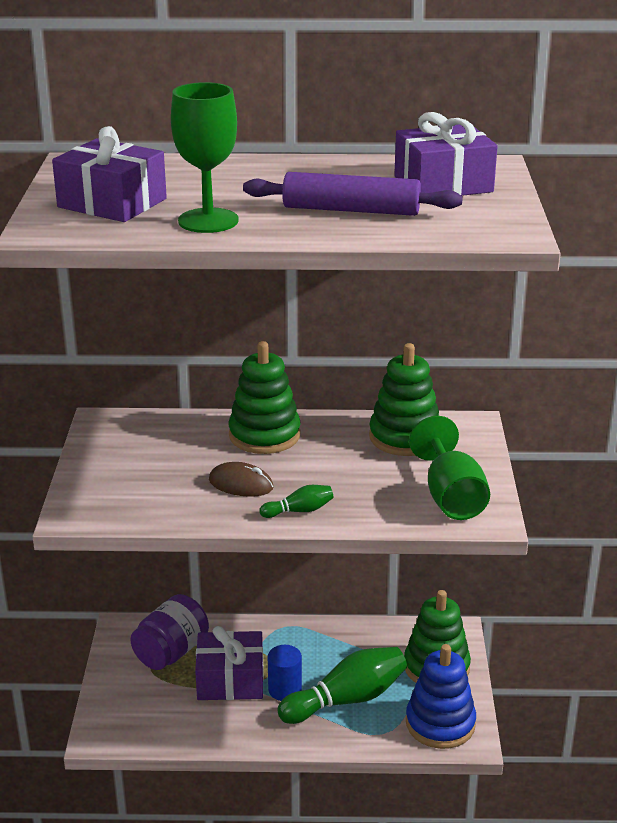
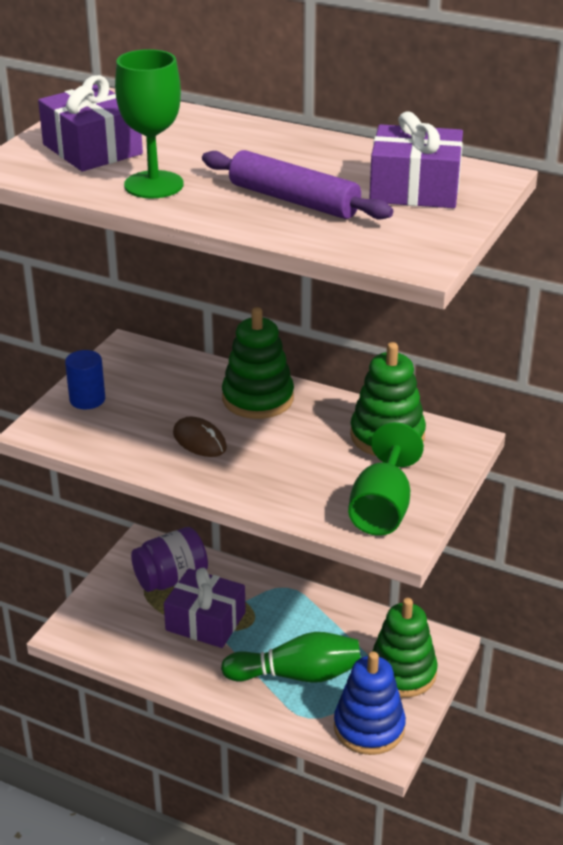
camera: 25 degrees right, 5 degrees up
green bowling pin [259,485,334,518] -> none
blue cylinder [268,645,302,701] -> blue cylinder moved to [65,350,105,409]

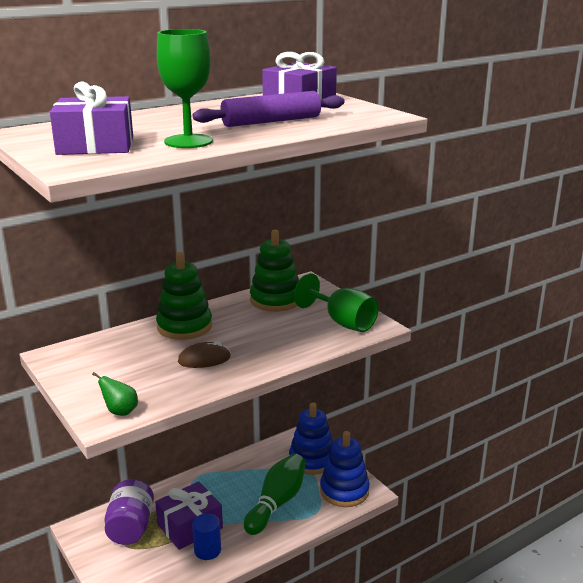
camera: 60 degrees left, 10 degrees down
blue cylinder [65,350,105,409] -> blue cylinder moved to [192,513,221,560]
green stacking toy [372,598,438,697] -> blue stacking toy [289,402,333,475]
none -> green pear [92,372,138,416]

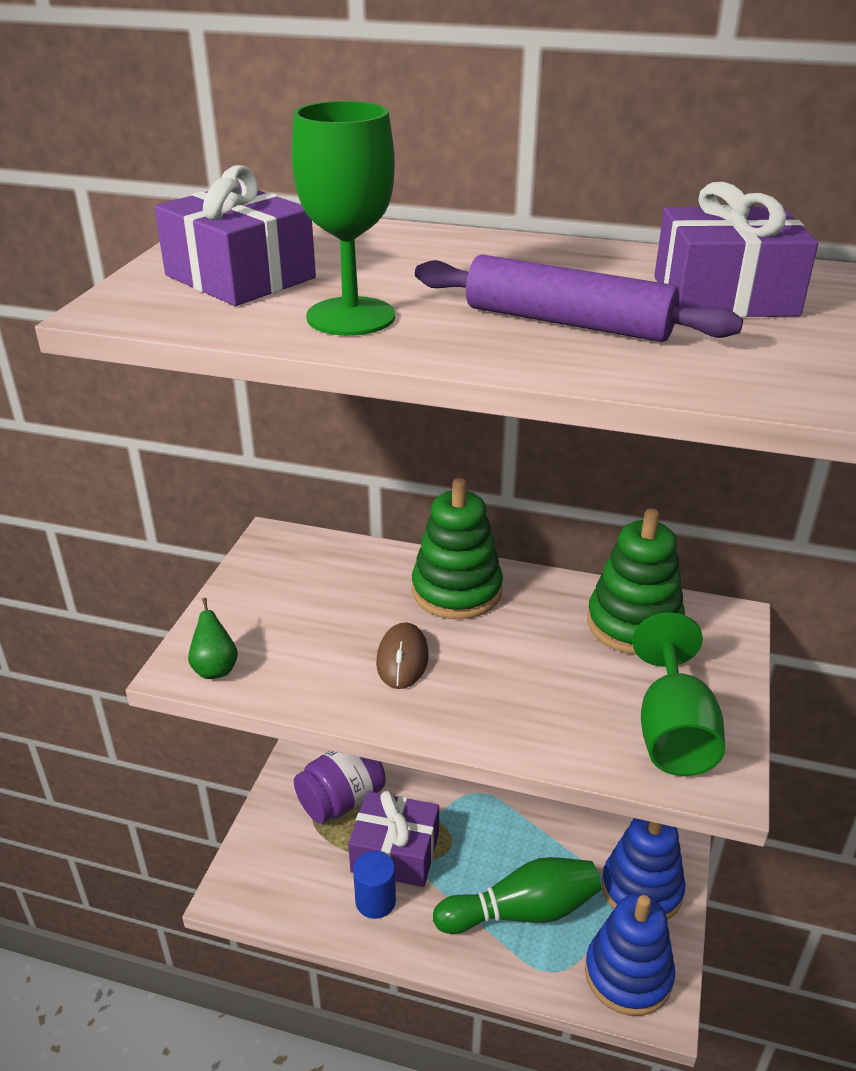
camera: 50 degrees right, 10 degrees up
brown mouse [178,341,231,368] -> brown mouse turned 60 degrees clockwise [376,622,429,689]

